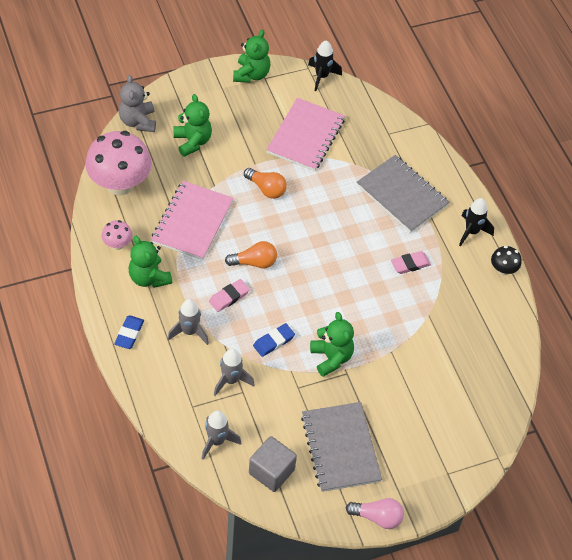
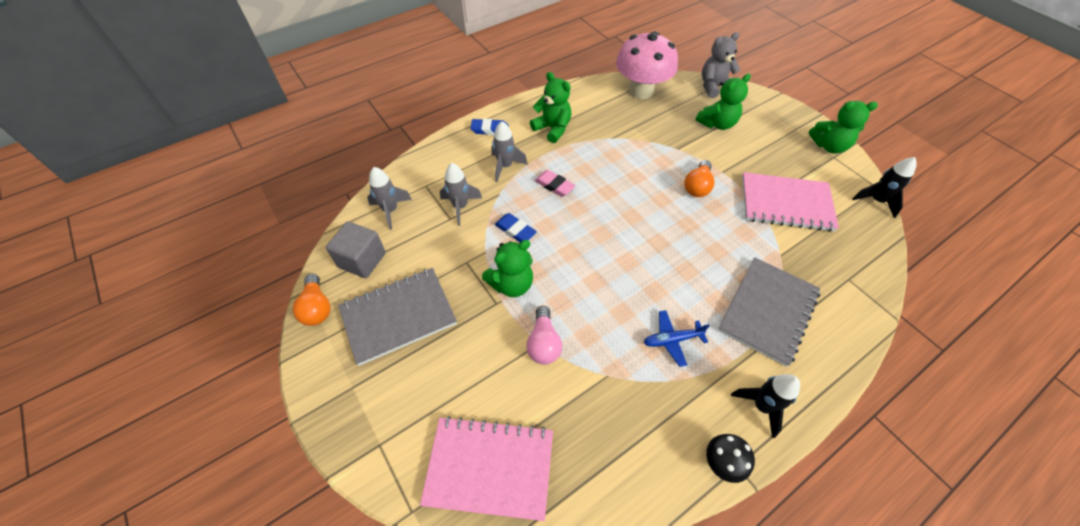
camera: 80 degrees right, 0 degrees up
pink mushroom [101,220,132,250] -> none
green teddy bear [129,236,172,288] -> green teddy bear turned 90 degrees clockwise [530,72,571,143]
pink notebook [151,181,234,260] -> pink notebook moved to [420,416,553,521]
orange light bulb [225,241,277,269] -> orange light bulb moved to [293,274,330,326]
pink light bulb [346,498,404,529] -> pink light bulb moved to [526,306,562,364]
pink eraser [391,251,431,274] -> blue plane [644,310,710,367]

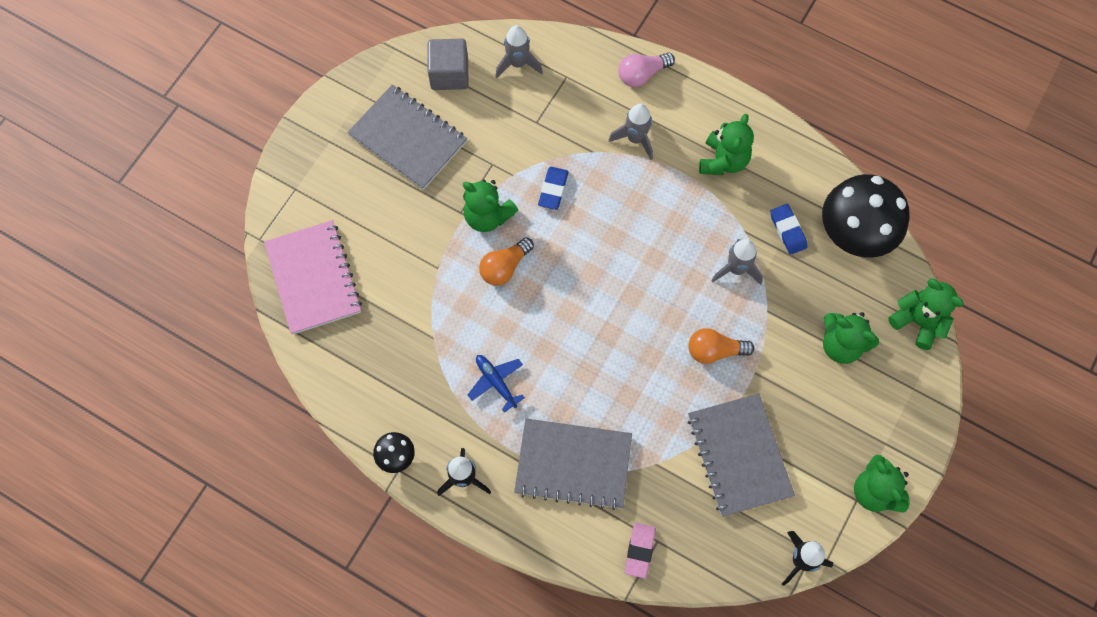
camera: 65 degrees right, 15 degrees up
orange light bulb [293,274,330,326] -> orange light bulb moved to [479,237,534,286]
grey rocket [440,163,482,226] -> grey rocket moved to [711,239,763,285]
blue eraser [470,119,509,135] -> blue eraser moved to [770,204,807,255]
pink light bulb [526,306,562,364] -> pink light bulb moved to [618,52,675,87]
pink eraser [535,170,576,197] -> pink eraser moved to [625,523,656,578]
pink mushroom [616,31,678,99] -> black mushroom [822,174,910,258]
grey teddy bear [702,32,741,98] -> green teddy bear [888,279,964,350]
pink notebook [742,172,839,232] -> grey notebook [688,393,795,517]

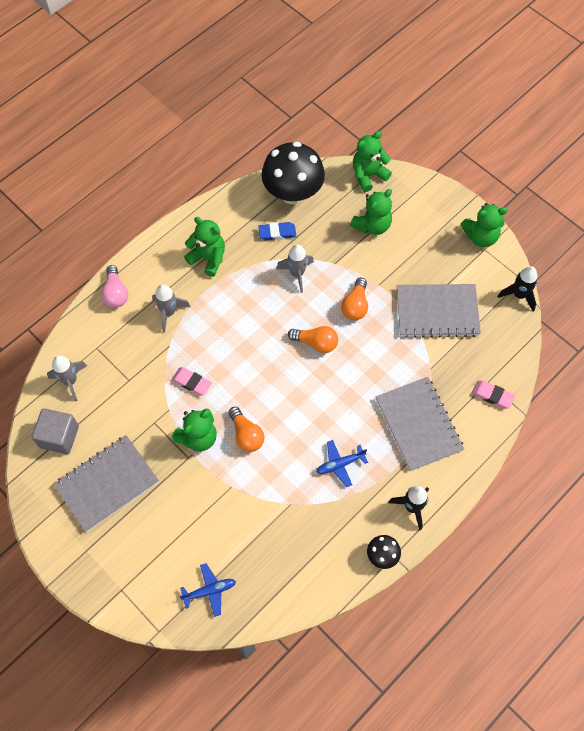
camera: 75 degrees left, 5 degrees down
pink notebook [264,220,362,335] -> blue plane [179,563,236,617]
grey notebook [514,419,632,510] -> grey notebook turned 45 degrees counterclockwise [376,377,464,471]
blue eraser [538,167,569,210] -> pink eraser [171,367,212,396]
none -> orange light bulb [288,326,338,353]

